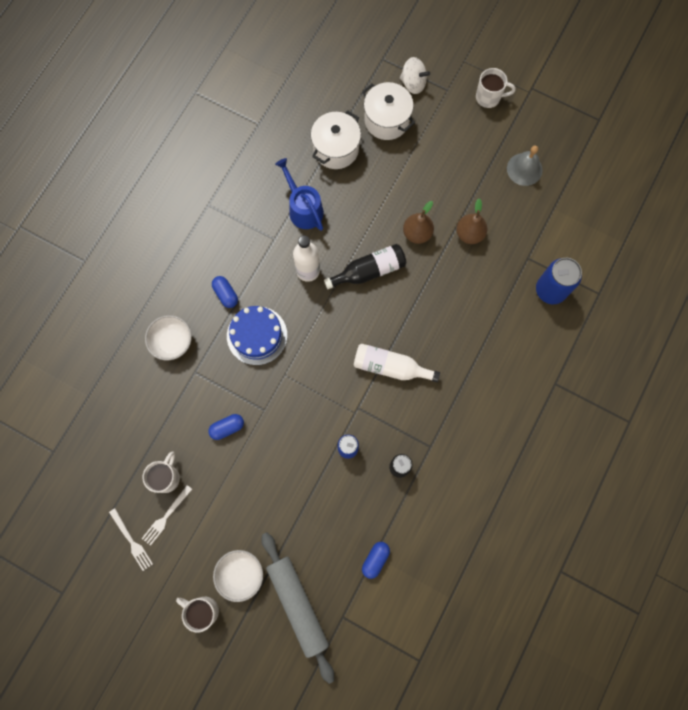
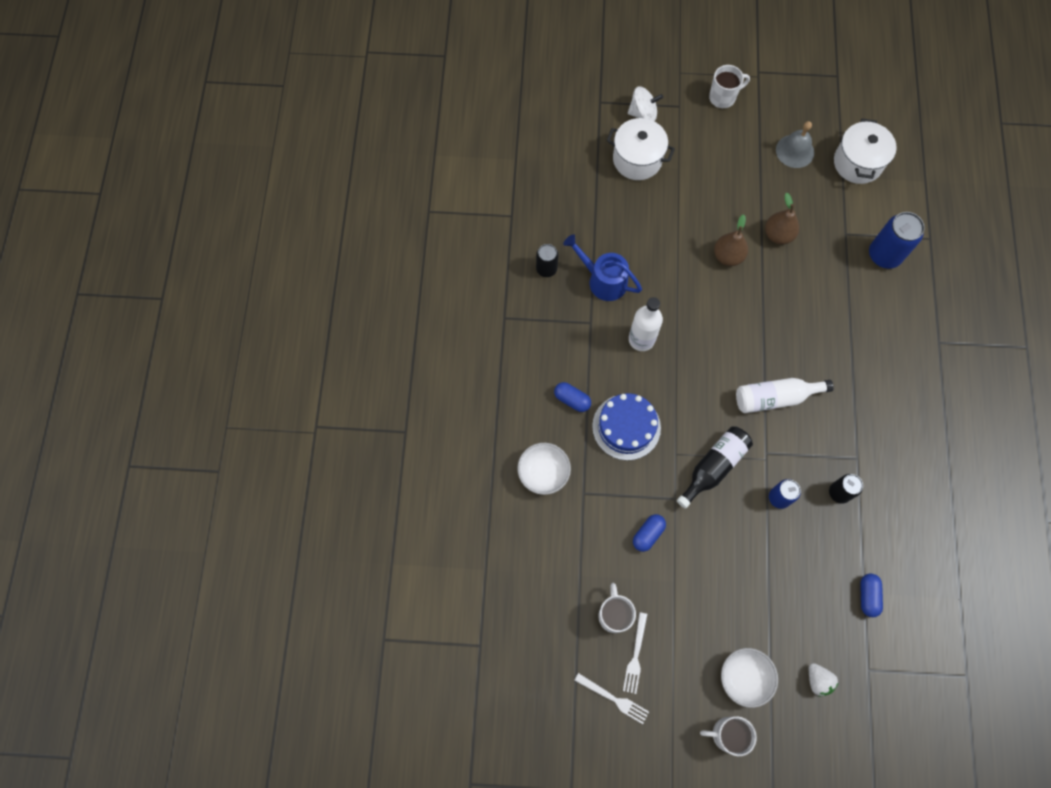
camera: 25 degrees left, 5 degrees down
grey rolling pin [262,532,334,684] -> white strawberry [809,663,839,697]
white pot [311,110,361,169] -> white pot moved to [834,119,897,184]
black bottle [324,244,406,289] -> black bottle moved to [677,427,753,509]
none -> black can [536,244,558,277]

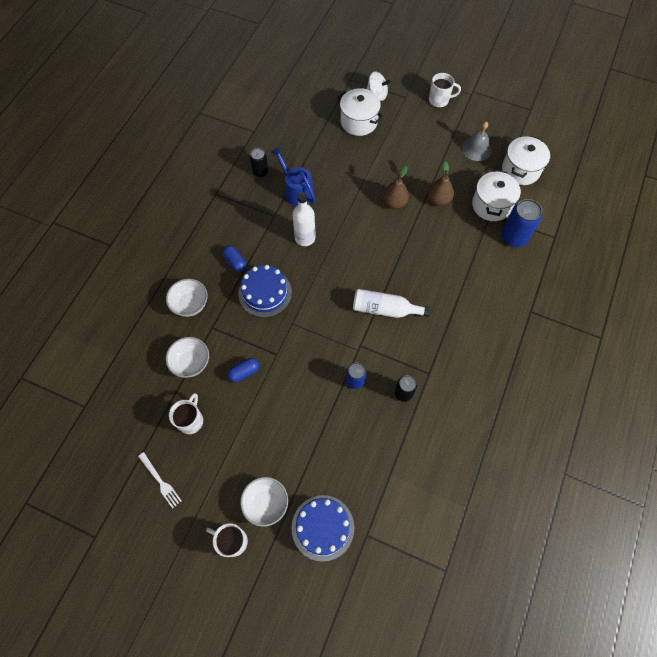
camera: 20 degrees right, 5 degrees down
white fork [623,612,647,694] -> none
black bottle [677,427,753,509] -> none
white strawberry [809,663,839,697] -> blue cake [291,495,354,562]
blue capsule [860,574,883,617] -> none
none -> white bowl [166,337,209,378]
none -> white pot [472,170,521,221]

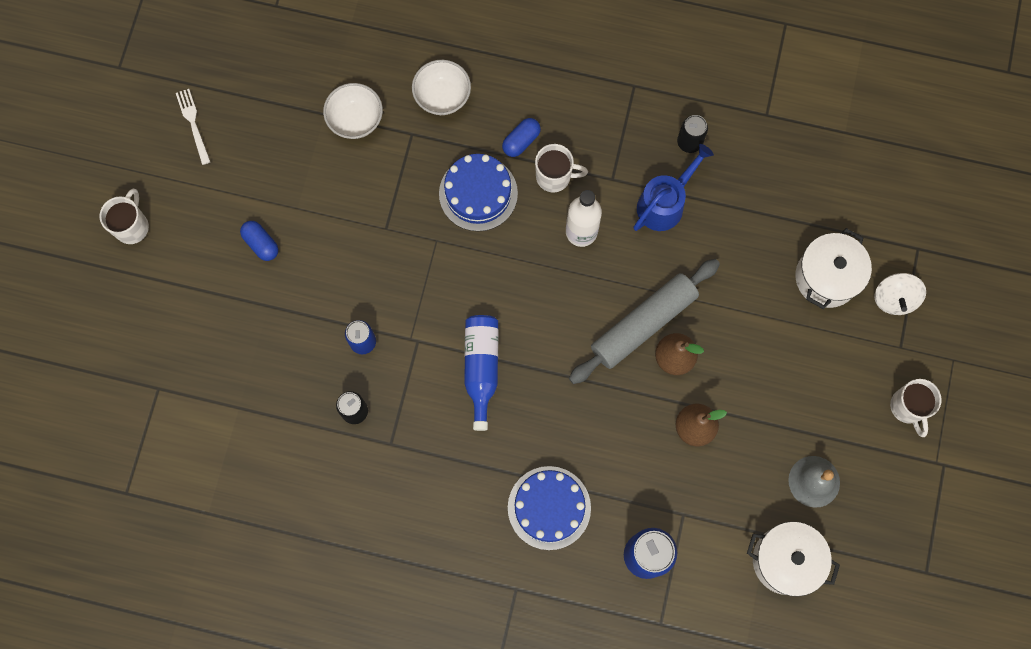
camera: 80 degrees right, 10 degrees up
white fork [138,452,182,509] -> white fork turned 120 degrees clockwise [176,89,210,165]
white mug [169,393,203,434] -> white mug moved to [535,144,588,192]
blue capsule [227,358,259,382] -> blue capsule moved to [240,221,278,261]
white bowl [240,477,288,527] -> none
blue cake [291,495,354,562] -> blue cake moved to [508,466,591,550]
white bottle [353,289,430,318] -> blue bottle [464,315,499,431]
white pot [472,170,521,221] -> none
none -> grey rolling pin [569,259,720,384]

